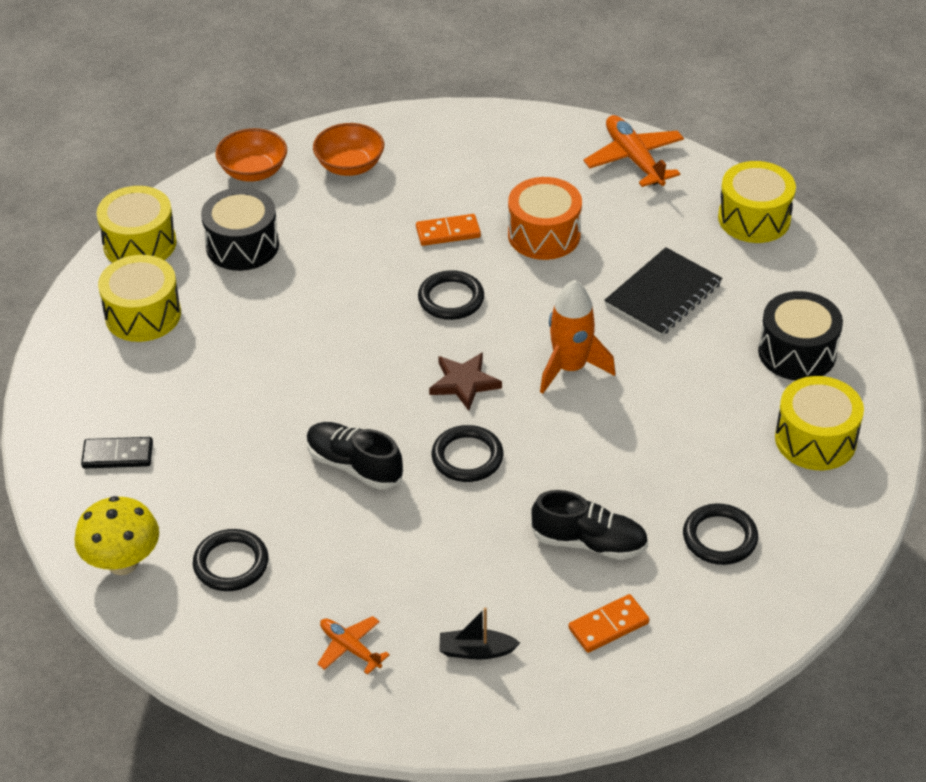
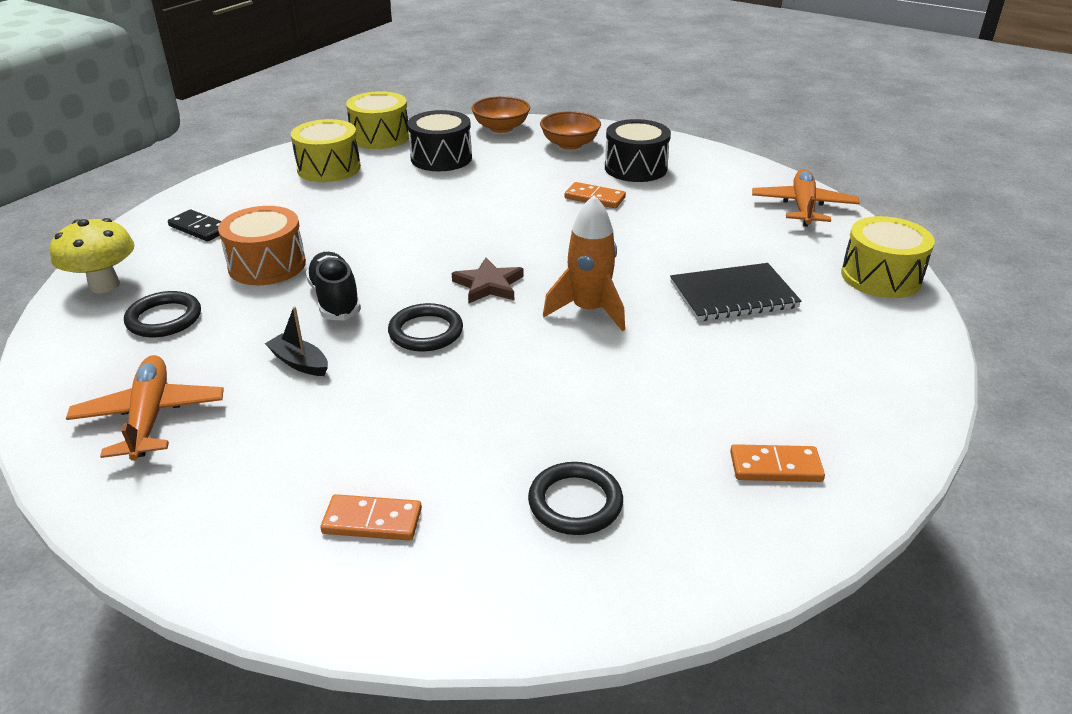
camera: 35 degrees right, 10 degrees down
orange plane [317,616,390,675] -> orange plane [66,355,224,461], size x1.73
black ring [418,270,484,320] -> none
black boat [439,608,520,660] -> black boat moved to [265,307,328,376]
orange drum [508,177,582,260] -> orange drum moved to [218,206,306,285]
black shoe [531,490,648,560] -> none
black drum [758,291,843,380] -> black drum moved to [605,119,671,182]
yellow drum [775,376,864,470] -> orange domino [730,444,825,482]

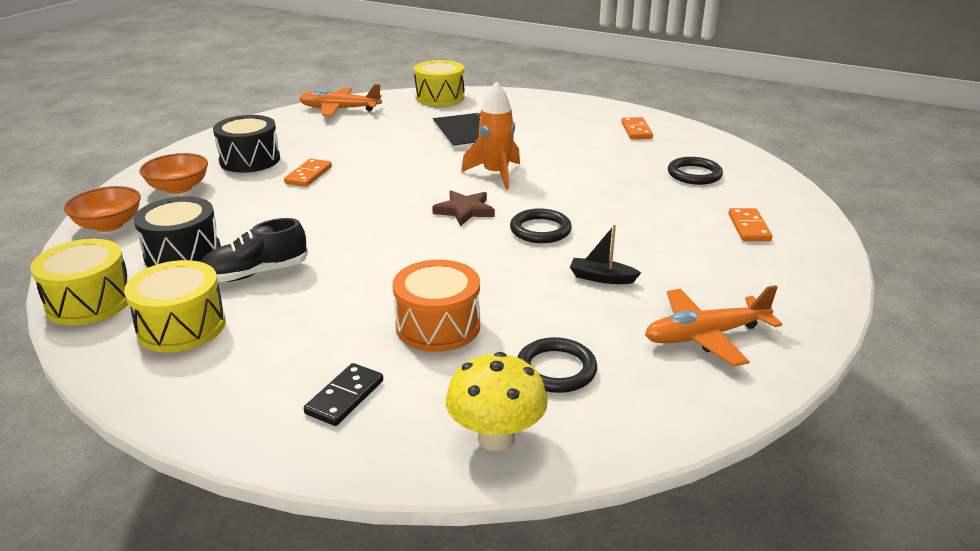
camera: 95 degrees left, 5 degrees down
black boat [265,307,328,376] -> black boat turned 75 degrees clockwise [570,225,641,284]
black shoe [306,252,361,321] -> black shoe moved to [201,218,308,282]

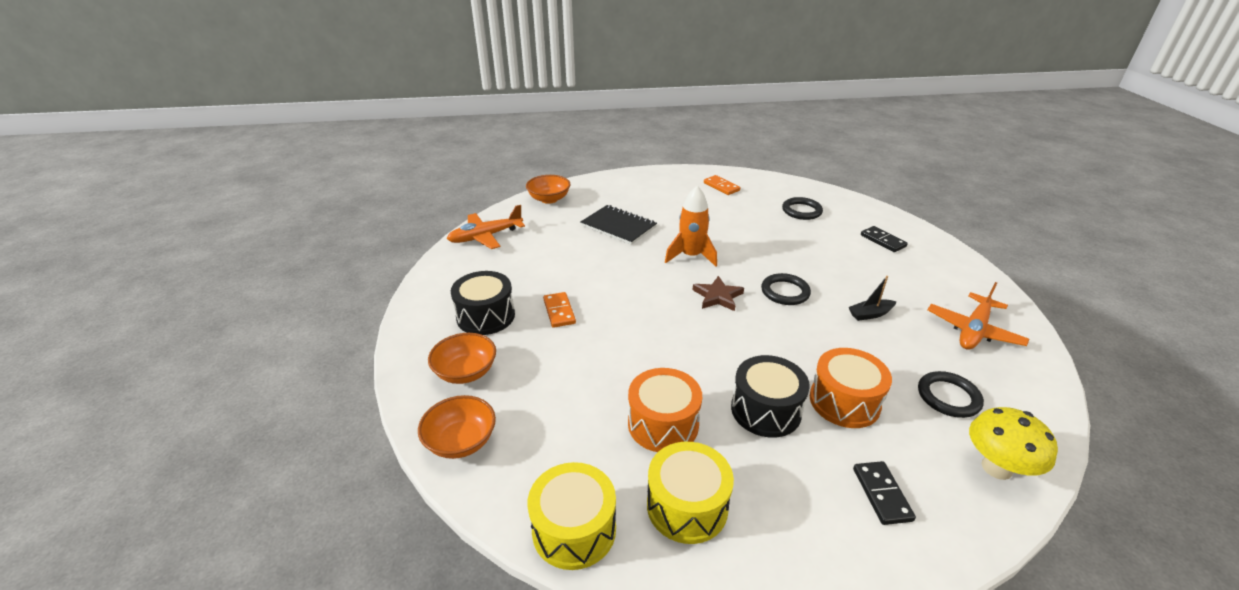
camera: 35 degrees left, 5 degrees up
black drum [134,197,221,267] -> black drum moved to [731,355,810,438]
black shoe [201,218,308,282] -> orange drum [628,368,702,452]
yellow drum [414,60,465,106] -> orange bowl [526,175,570,204]
orange domino [728,208,772,241] -> black domino [861,226,908,252]

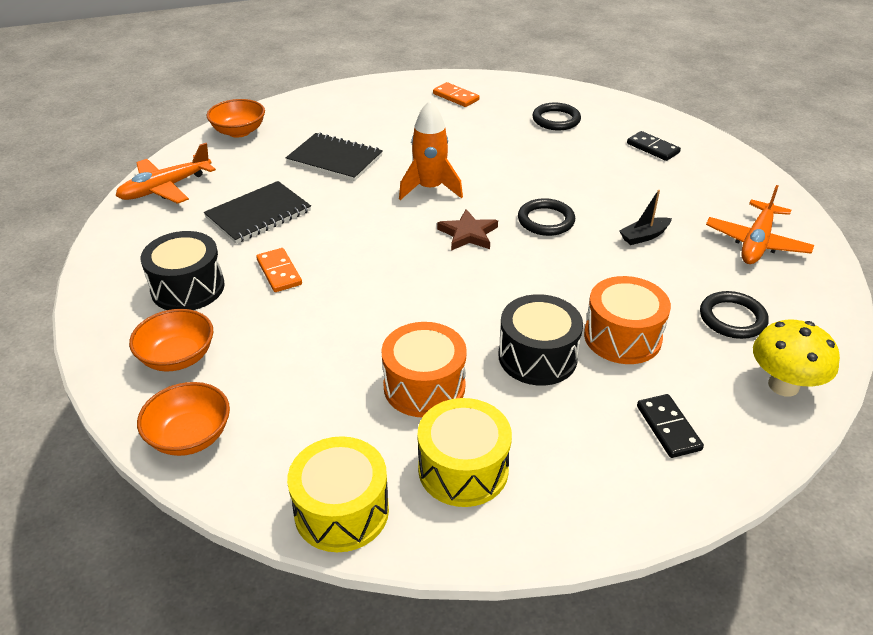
camera: 10 degrees left, 5 degrees up
none -> black notebook [204,181,311,244]

